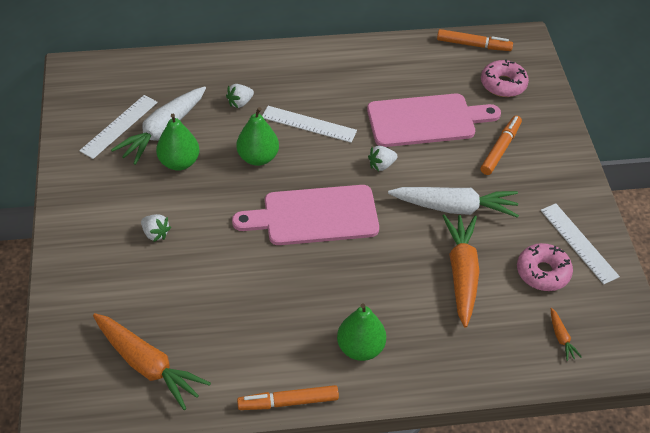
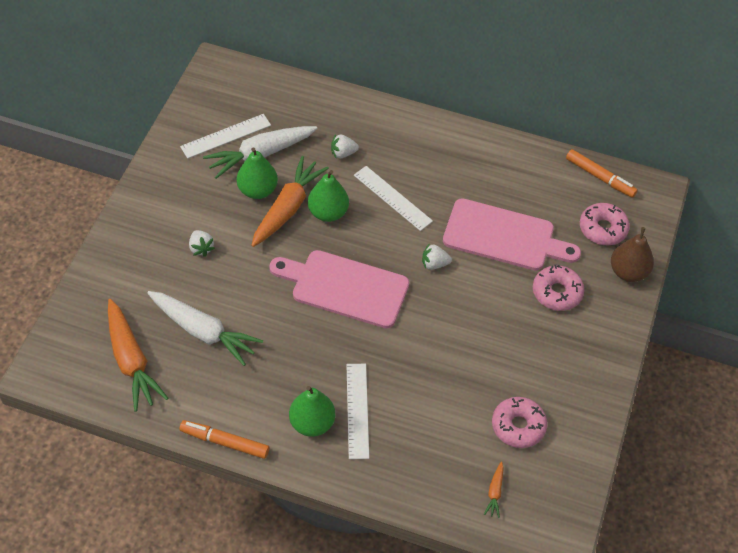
camera: 25 degrees right, 5 degrees up
white carrot [388,187,519,218] -> white carrot moved to [147,291,263,366]
orange carrot [442,214,479,327] -> orange carrot moved to [251,156,329,247]
orange marker [480,116,522,175] -> pink donut [533,265,584,311]
white ruler [541,203,620,285] -> white ruler moved to [346,364,369,459]
none -> brown pear [611,227,654,282]

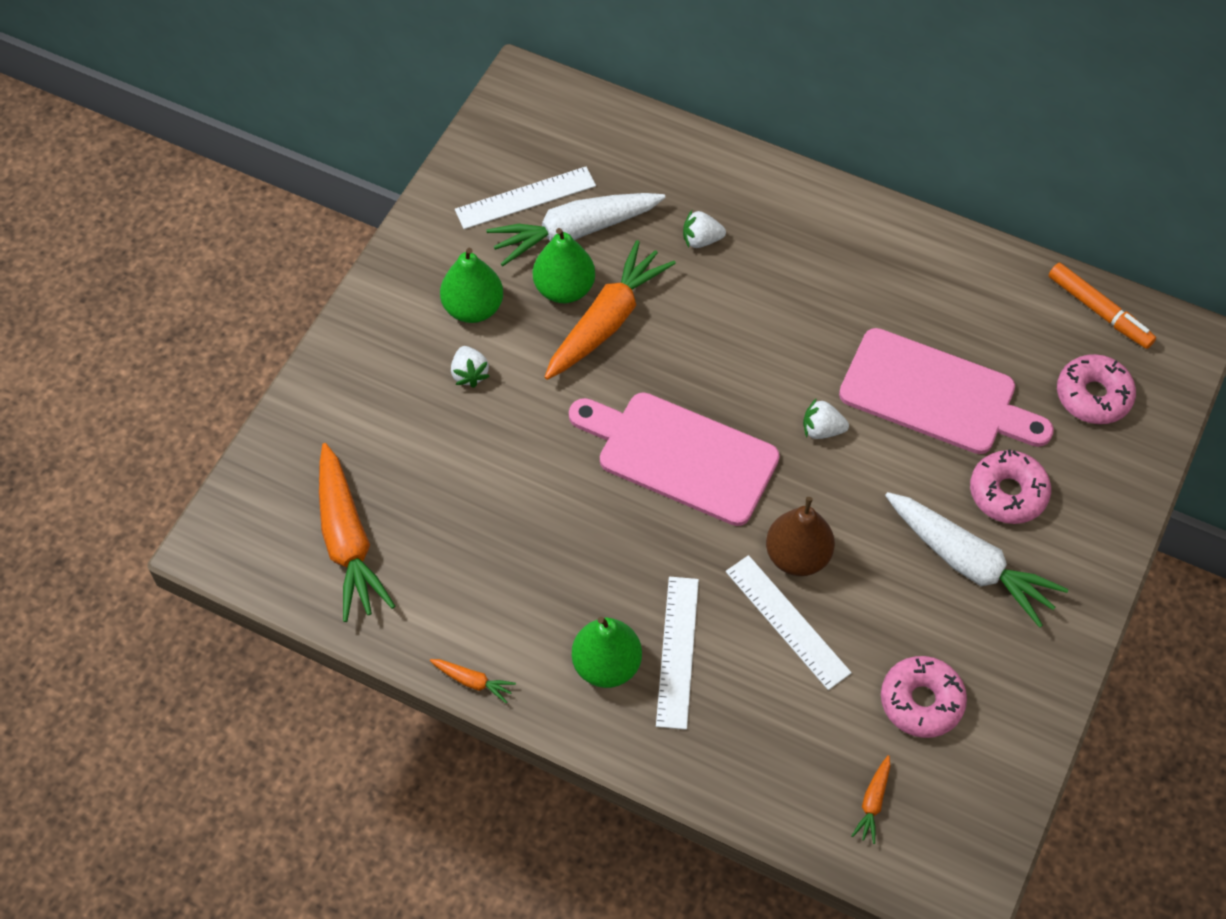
camera: 10 degrees right, 5 degrees up
white carrot [147,291,263,366] -> white carrot moved to [885,492,1068,628]
orange marker [180,420,269,459] -> orange carrot [430,659,516,703]
green pear [308,170,349,222] -> green pear moved to [440,248,503,323]
white ruler [354,166,433,231] -> white ruler moved to [726,555,852,690]
brown pear [611,227,654,282] -> brown pear moved to [766,497,835,576]

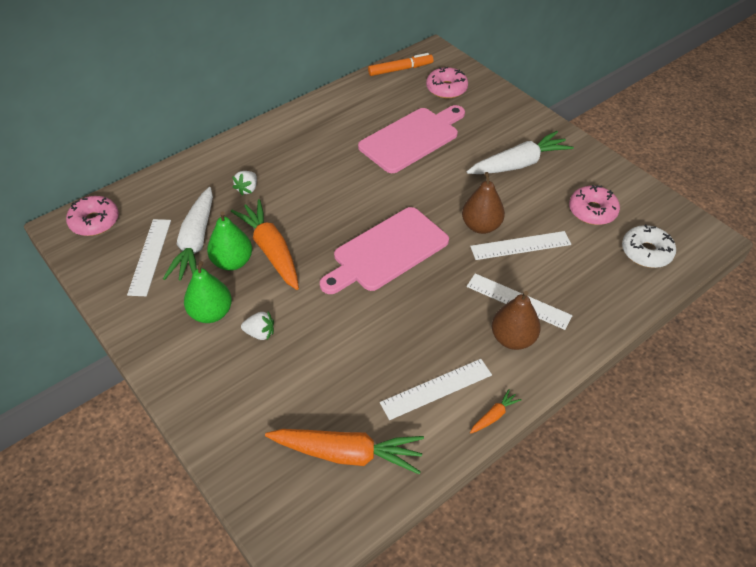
camera: 65 degrees left, 10 degrees down
green pear [572,617,642,688] -> brown pear [492,291,541,350]
white strawberry [803,398,849,439] -> none
orange carrot [851,755,890,844] -> white donut [622,225,676,268]
pink donut [970,450,1051,524] -> pink donut moved to [66,196,119,236]
none -> white ruler [380,359,492,420]

